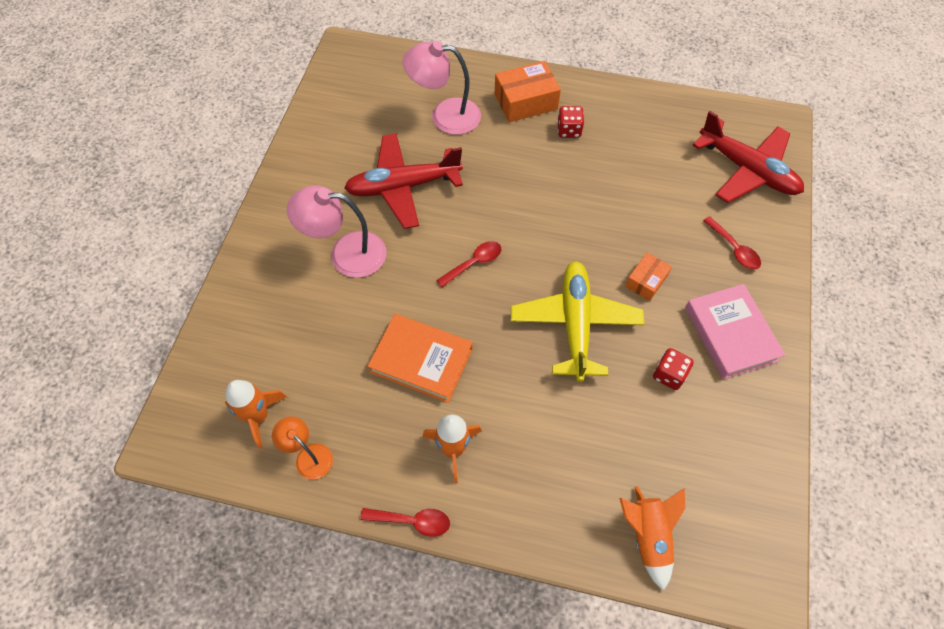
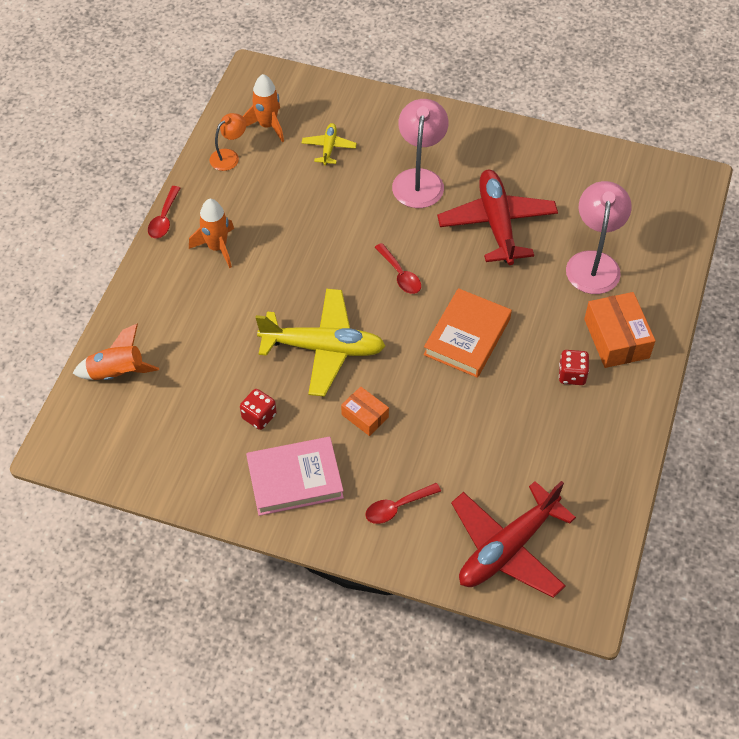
camera: 95 degrees right, 5 degrees down
orange book [368,314,473,403] -> orange book moved to [423,288,512,378]
none -> yellow plane [302,123,357,165]

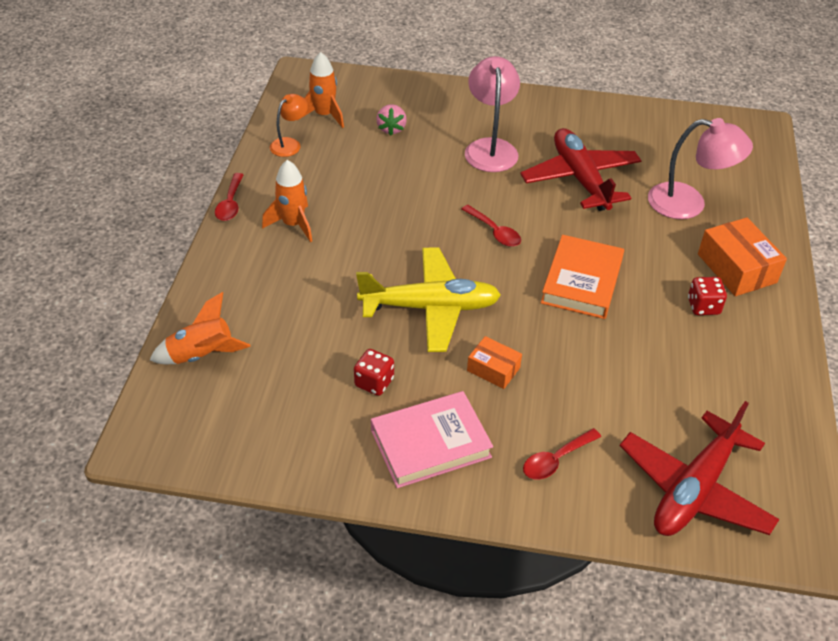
camera: 10 degrees left, 10 degrees down
yellow plane [302,123,357,165] -> pink strawberry [376,104,407,135]
pink lamp [566,181,632,294] -> pink lamp turned 105 degrees clockwise [648,118,753,219]

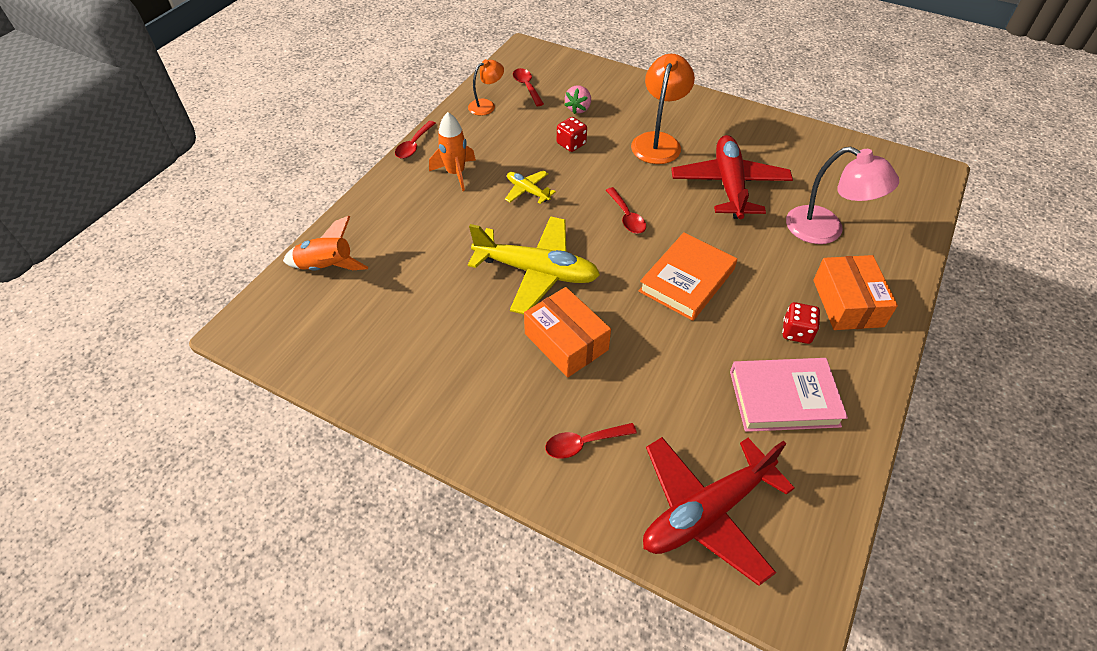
camera: 20 degrees right, 5 degrees up
orange rocket [298,52,344,128] -> red spoon [513,68,544,106]
red dice [354,349,394,396] -> red dice moved to [557,117,587,152]
pink book [371,391,493,488] -> pink book moved to [730,358,848,432]
pink lamp [465,56,520,172] -> orange lamp [631,54,695,164]
orange box [467,336,522,389] -> orange box [524,287,611,377], size x1.69
none -> yellow plane [505,171,556,204]

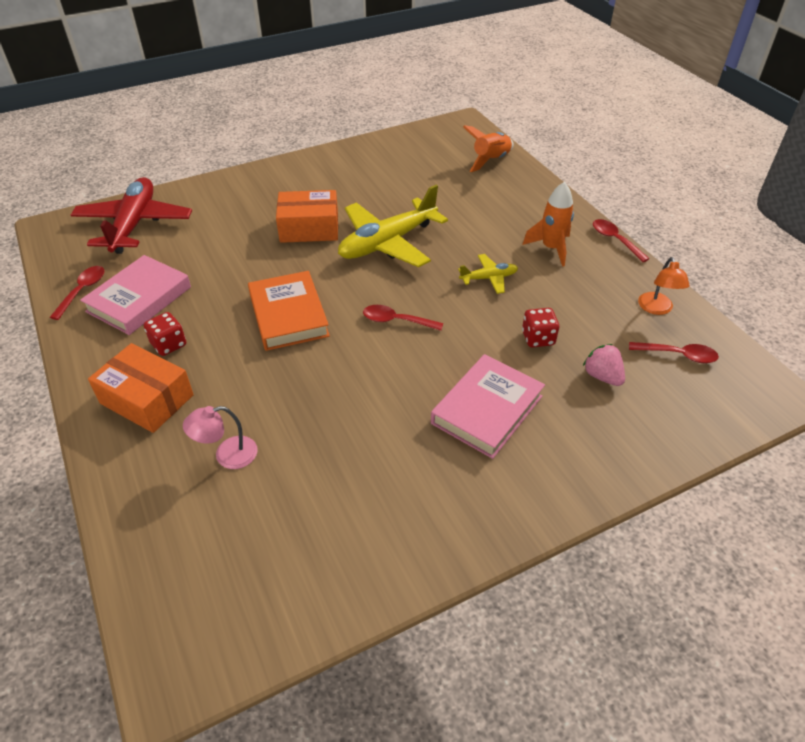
camera: 125 degrees right, 5 degrees down
red spoon [545,423,637,459] -> red spoon moved to [50,266,104,320]
orange lamp [631,54,695,164] -> pink book [431,354,545,459]
red plane [671,135,793,219] -> none
pink lamp [786,147,899,244] -> pink lamp [183,406,258,469], size x0.57

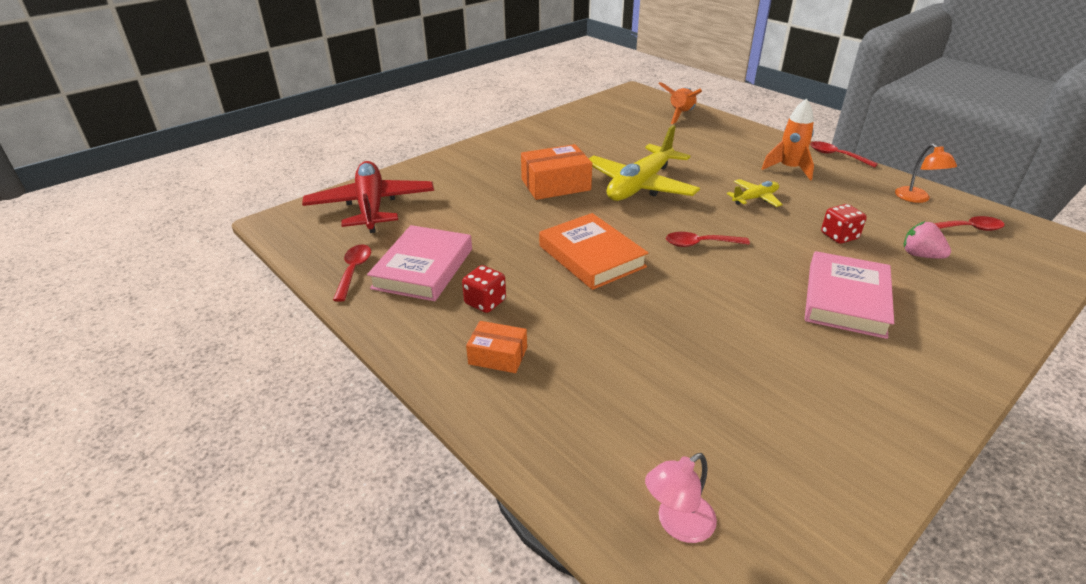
camera: 15 degrees left, 10 degrees down
orange box [88,343,194,433] -> orange box [466,321,527,373], size x0.59
pink lamp [183,406,258,469] -> pink lamp moved to [645,453,717,543]

